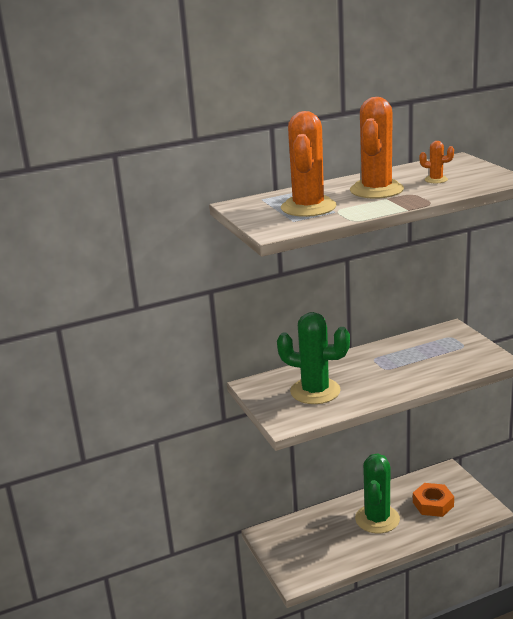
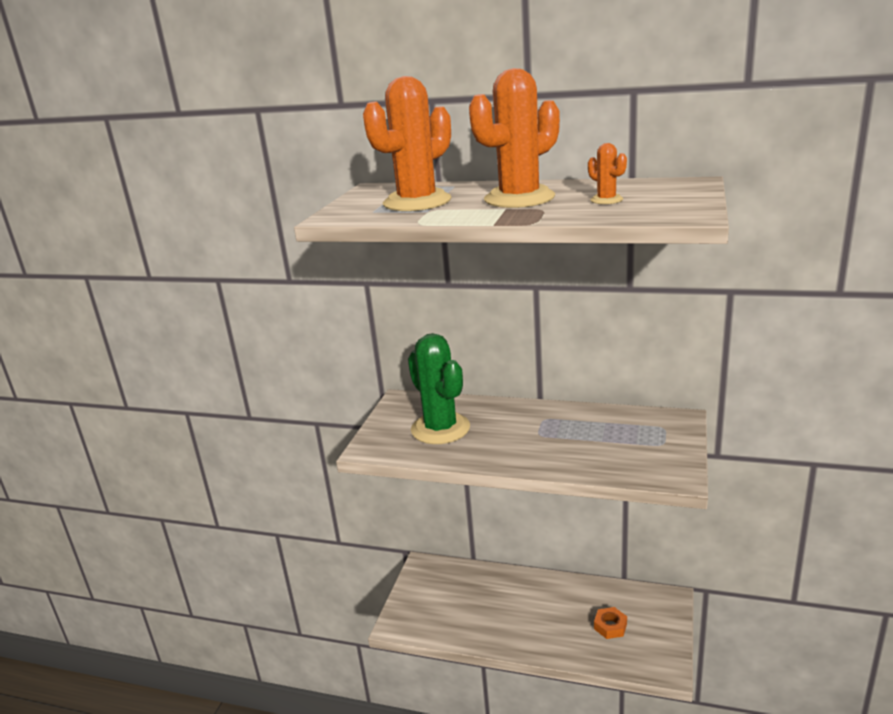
camera: 40 degrees right, 0 degrees up
green cactus [355,454,400,533] -> none
orange nut [413,483,454,517] -> orange nut [594,607,627,639], size x0.65

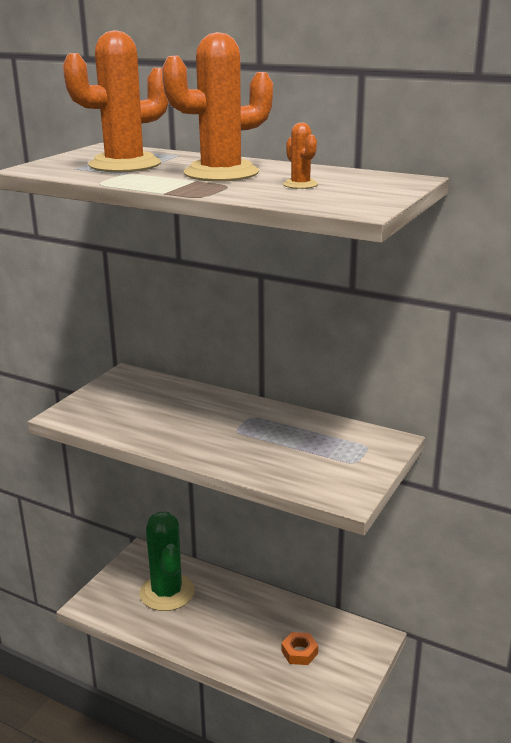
camera: 10 degrees right, 0 degrees up
green cactus [408,333,470,444] -> green cactus moved to [139,512,195,611]

